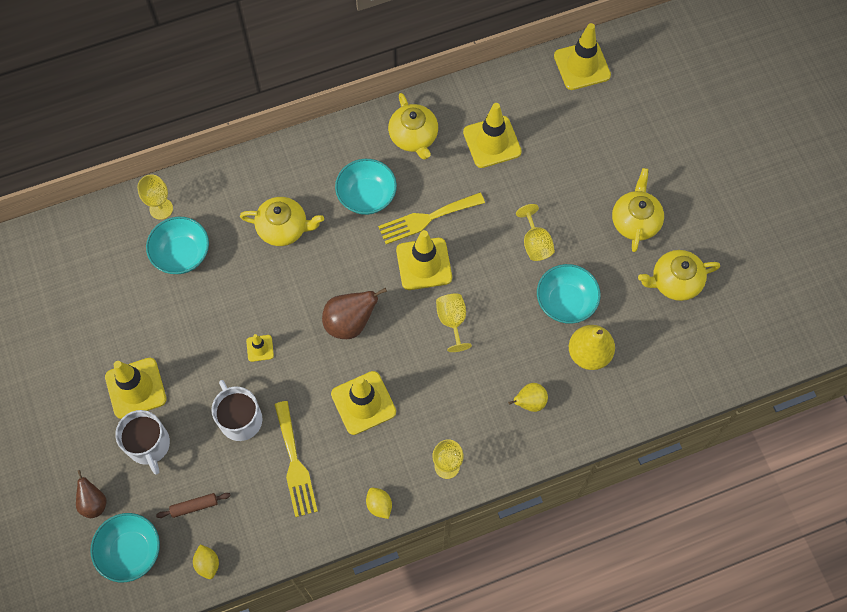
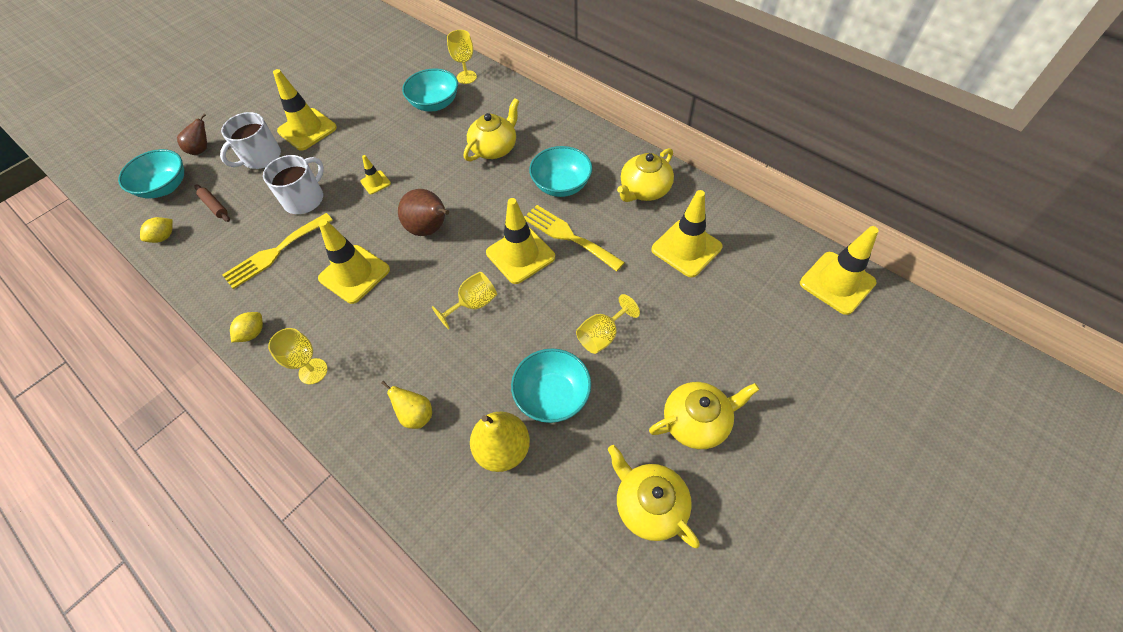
camera: 65 degrees right, 10 degrees down
yellow teapot [240,197,324,246] -> yellow teapot turned 120 degrees counterclockwise [464,98,519,161]

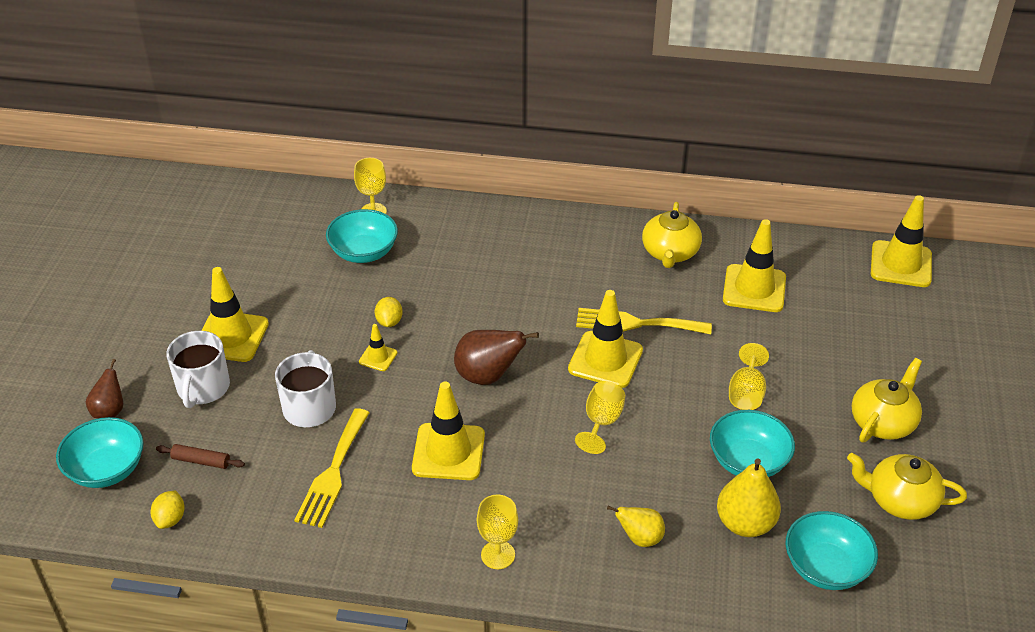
camera: 35 degrees left, 15 degrees down
yellow lemon [230,312,263,342] -> yellow lemon moved to [375,297,403,327]
yellow teapot [464,98,519,161] -> none
turquoise bowl [529,146,592,197] -> turquoise bowl moved to [786,511,878,590]

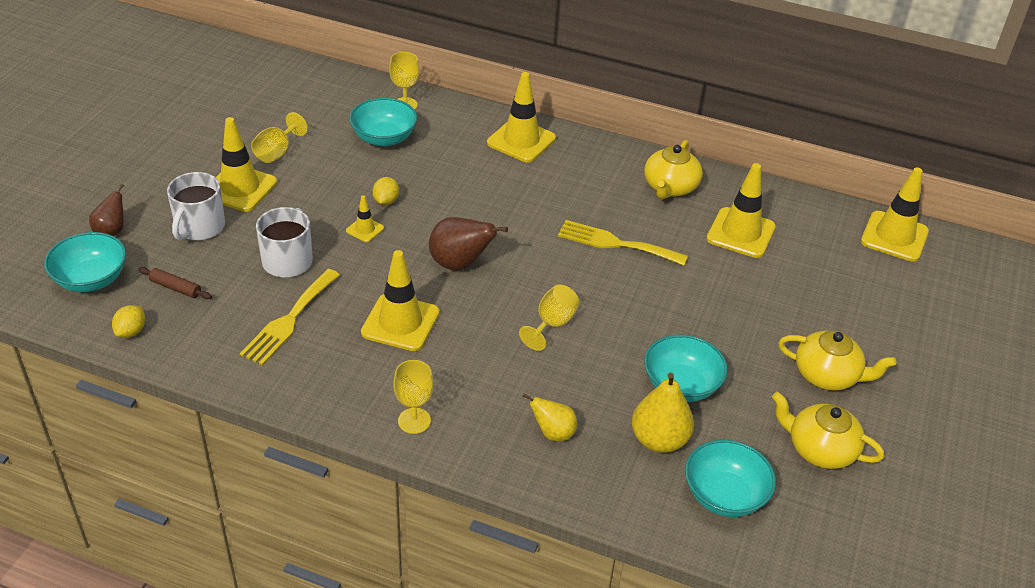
camera: 10 degrees right, 0 degrees up
yellow traffic cone [568,290,643,388] -> yellow traffic cone moved to [487,72,556,162]
yellow goblet [729,343,769,410] -> yellow goblet moved to [251,112,308,163]
yellow teapot [852,358,922,442] -> yellow teapot turned 60 degrees clockwise [778,330,896,391]

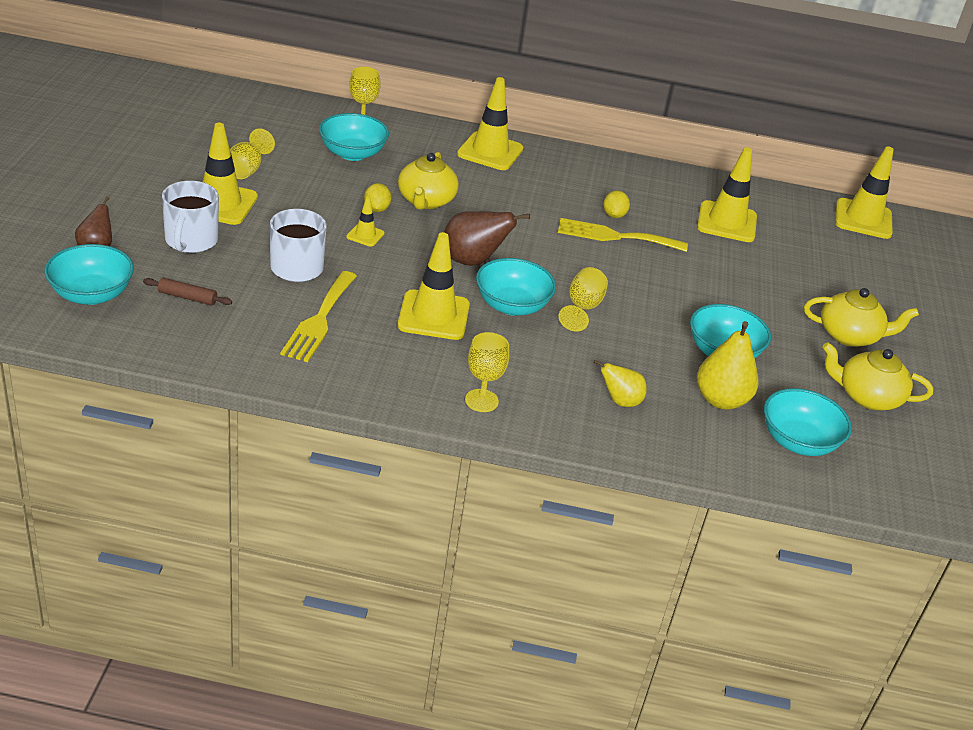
camera: 15 degrees left, 5 degrees down
yellow lemon [112,305,145,338] -> yellow lemon moved to [603,190,630,218]
yellow teapot [644,140,703,199] -> yellow teapot moved to [398,152,459,210]
none -> turquoise bowl [476,258,556,316]

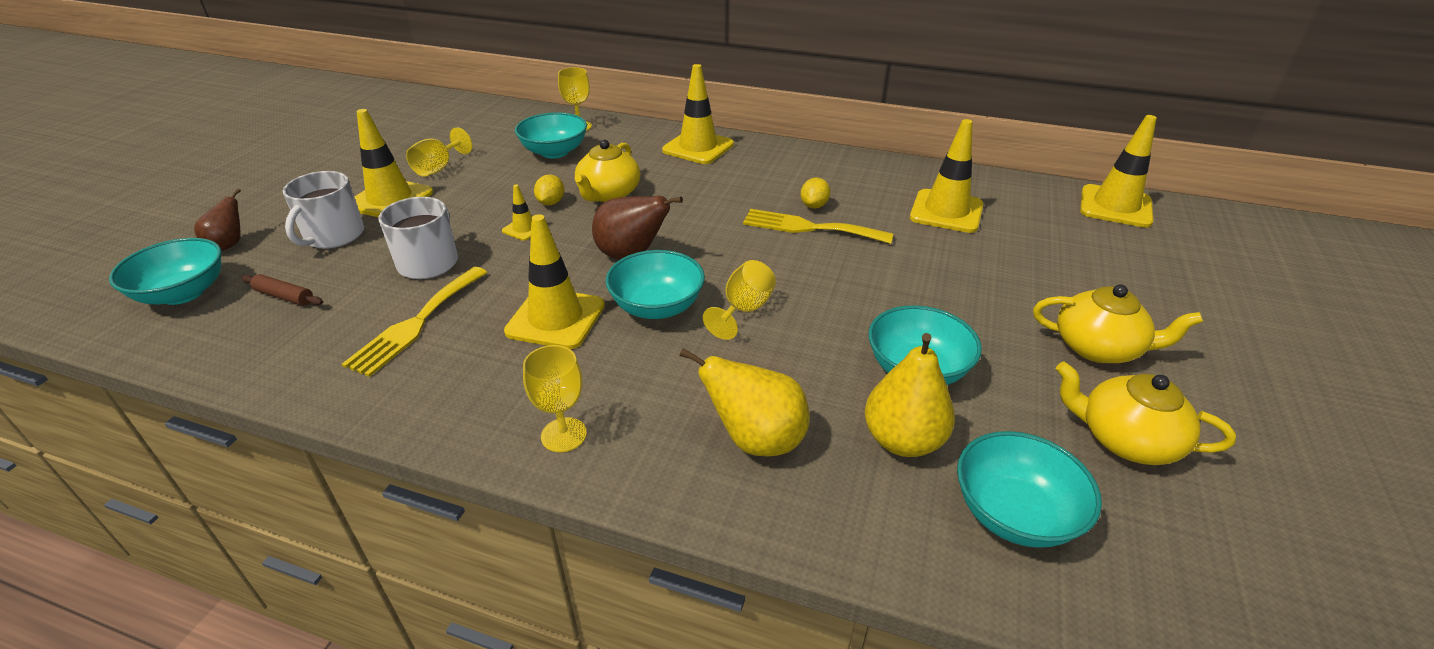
camera: 15 degrees right, 0 degrees up
yellow pear [594,360,647,407] -> yellow pear [679,348,810,456], size x1.60

